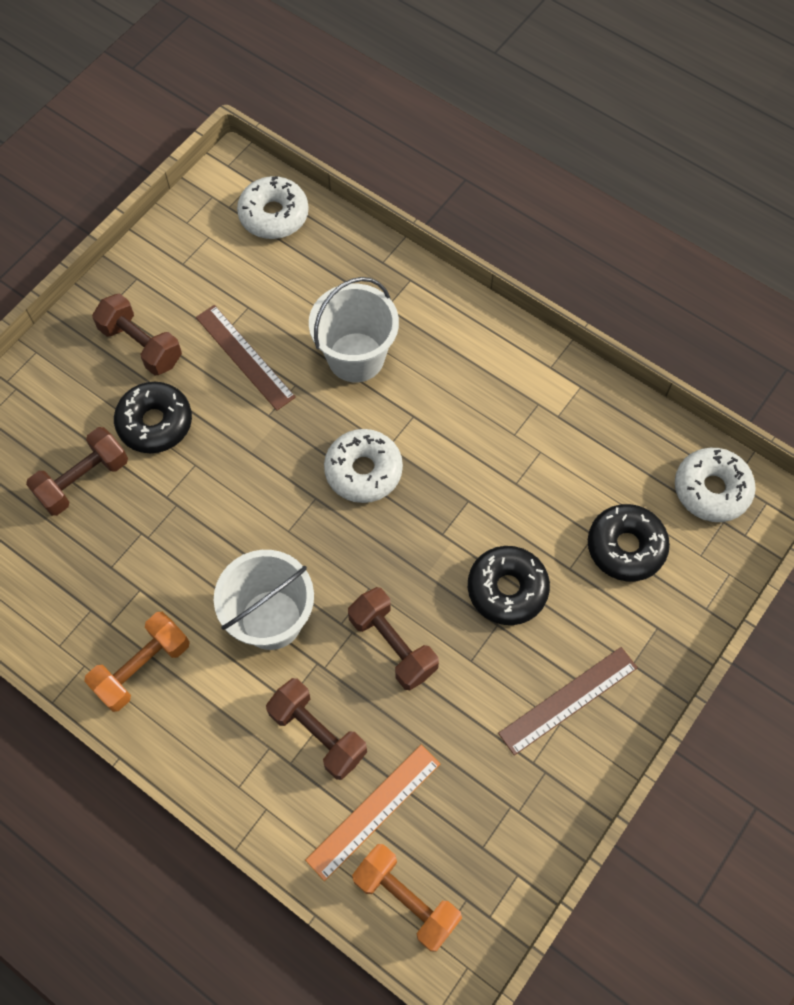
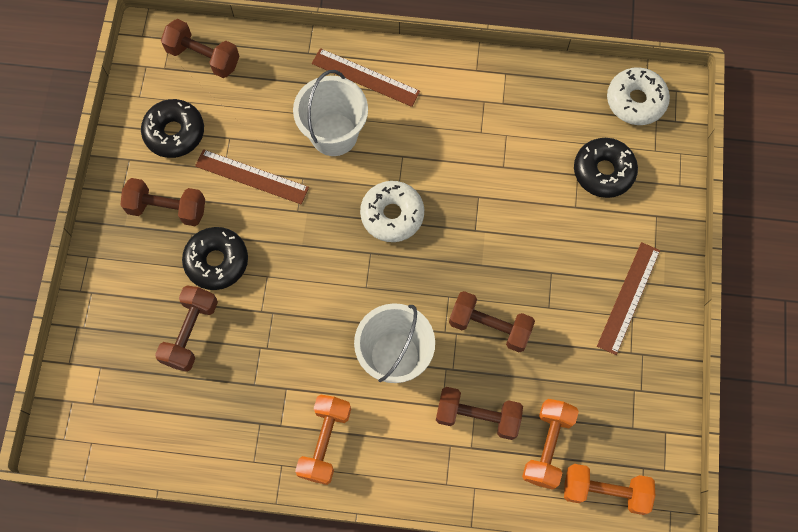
camera: 30 degrees left, 5 degrees up
white donut [237,176,309,239] -> brown dumbbell [161,19,240,78]
orange ruler [305,745,440,881] -> orange dumbbell [522,399,579,490]
black donut [468,546,550,625] -> black donut moved to [141,99,204,158]
none -> brown ruler [312,48,420,107]

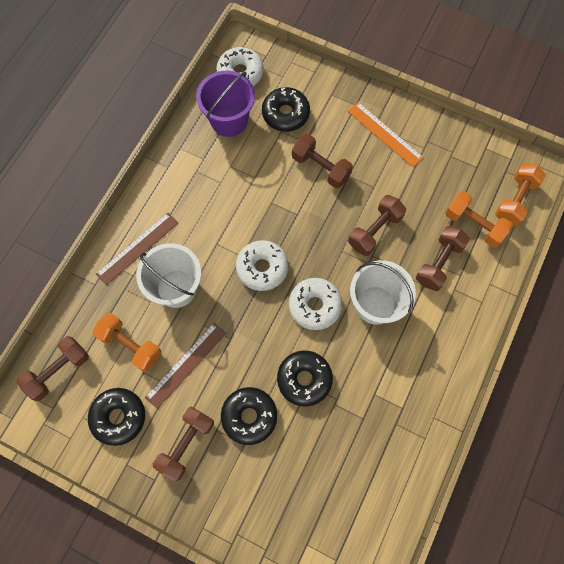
camera: 70 degrees left, 0 degrees up
brown dumbbell [155,285,218,372] -> brown dumbbell moved to [292,134,353,188]
orange dumbbell [295,394,351,485] -> orange dumbbell moved to [93,313,161,372]
brown ruler [597,242,660,355] -> orange ruler [348,102,423,167]
none -> purple bucket [196,71,255,137]
none -> black donut [277,350,333,407]
none -> white donut [289,278,342,330]

